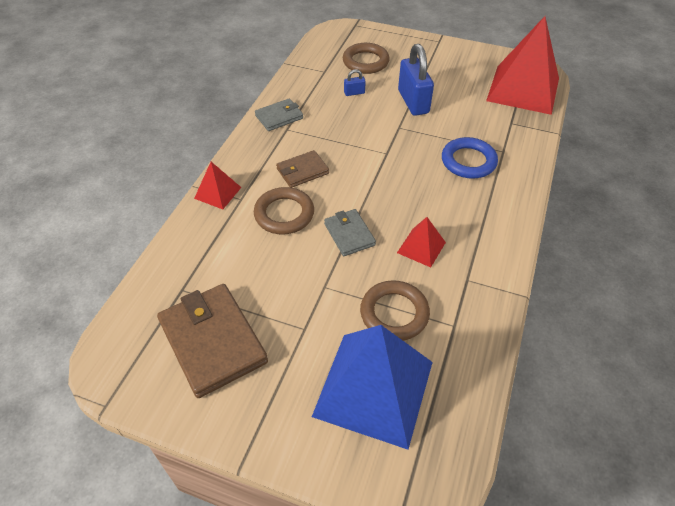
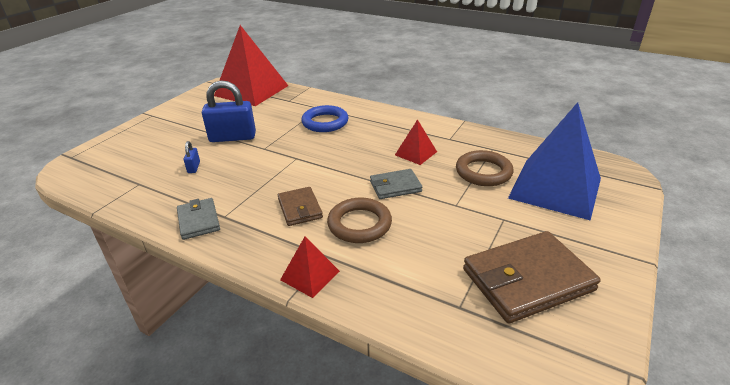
camera: 80 degrees left, 15 degrees down
brown ring [343,43,390,74] -> none

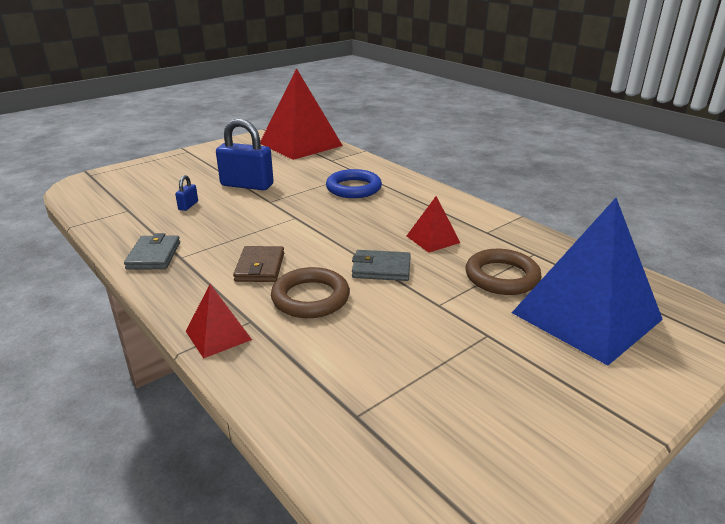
camera: 20 degrees right, 5 degrees down
brown wallet [463,231,601,323] -> none

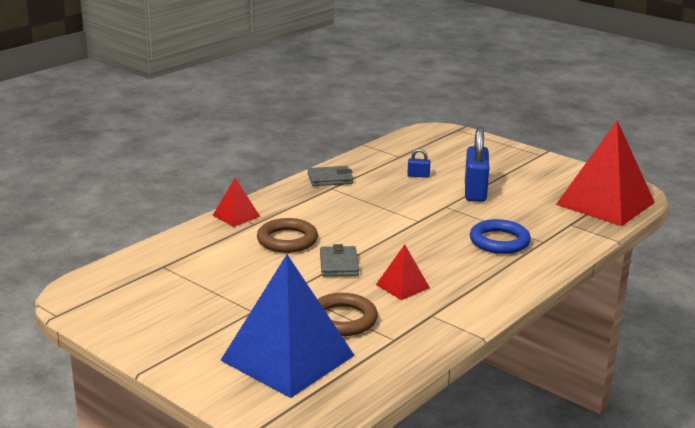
camera: 80 degrees right, 5 degrees down
brown wallet [233,246,284,282] -> none

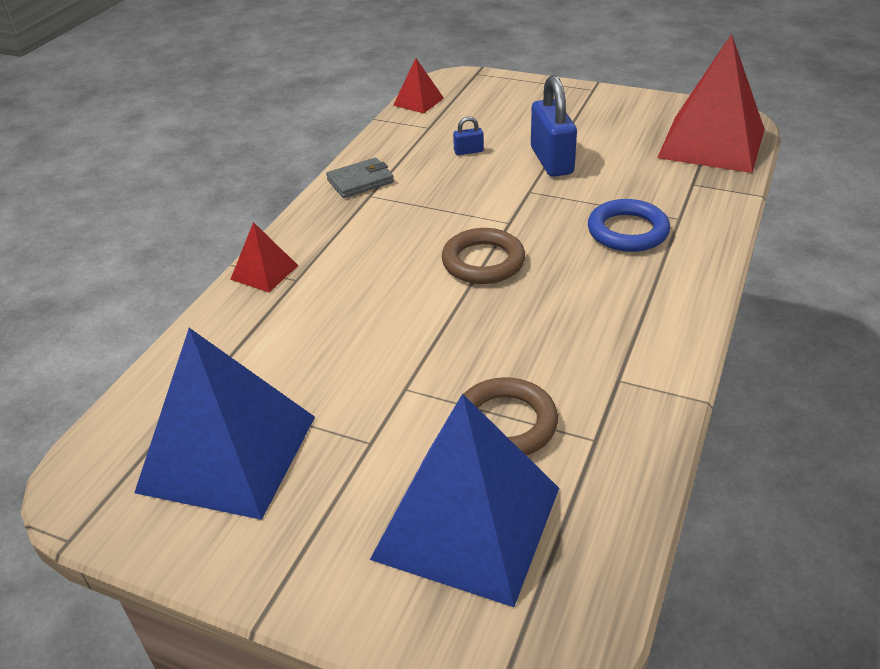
camera: 15 degrees left, 15 degrees up
brown ring [257,218,318,253] -> brown ring moved to [442,228,525,284]
grey wallet [320,244,359,276] -> none
red pyramid [376,244,430,300] -> red pyramid moved to [393,58,444,113]
none -> blue pyramid [134,328,315,520]

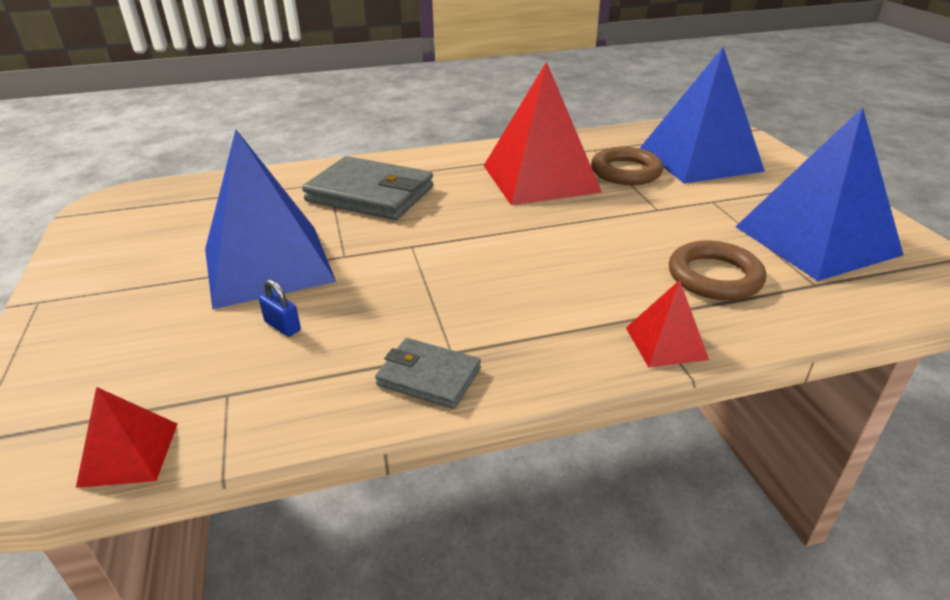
camera: 130 degrees left, 5 degrees down
brown ring [442,228,525,284] -> brown ring moved to [669,241,766,300]
blue padlock [531,75,577,177] -> blue pyramid [205,130,336,309]
blue ring [588,199,670,252] -> grey wallet [302,156,434,220]
red pyramid [657,34,765,173] -> red pyramid moved to [484,62,602,205]

